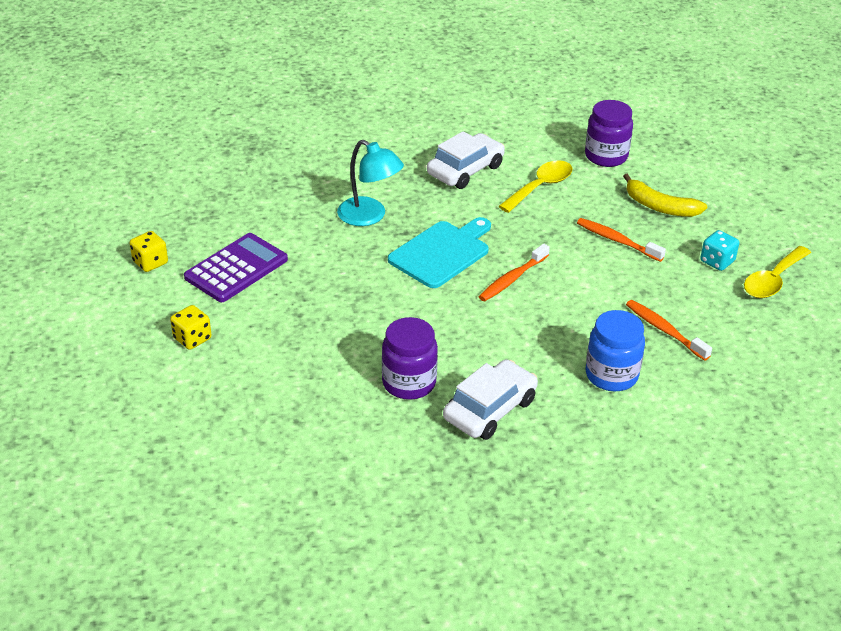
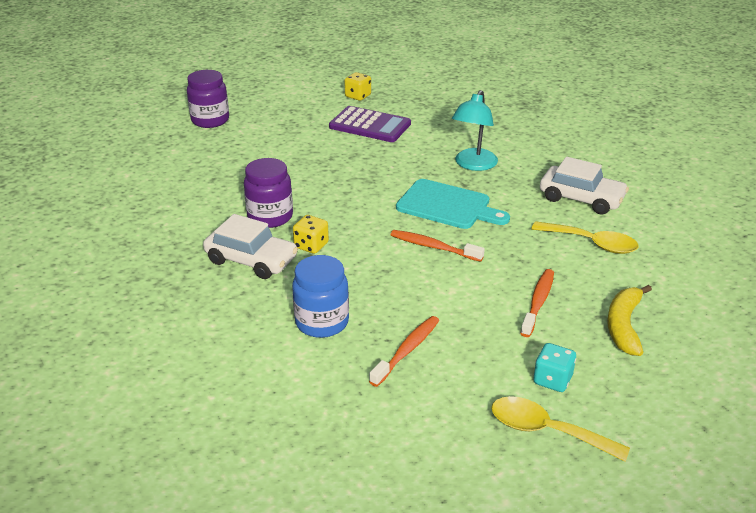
camera: 75 degrees right, 5 degrees down
yellow dice [170,305,211,350] -> yellow dice moved to [293,215,329,254]
purple jar [585,100,633,167] -> purple jar moved to [187,70,229,128]

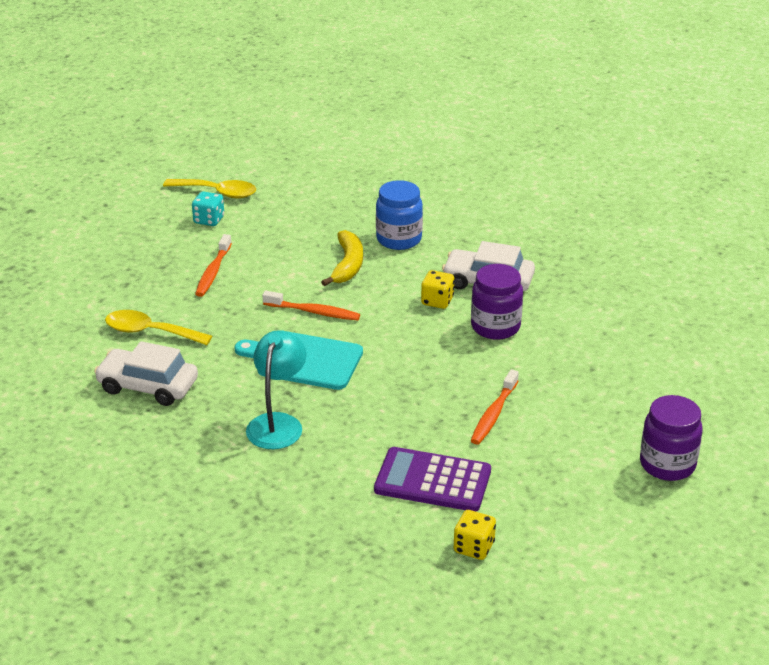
camera: 170 degrees right, 0 degrees up
orange toothbrush [369,316,439,387] -> orange toothbrush moved to [471,369,519,445]
yellow banana [607,285,652,356] -> yellow banana moved to [321,230,363,286]

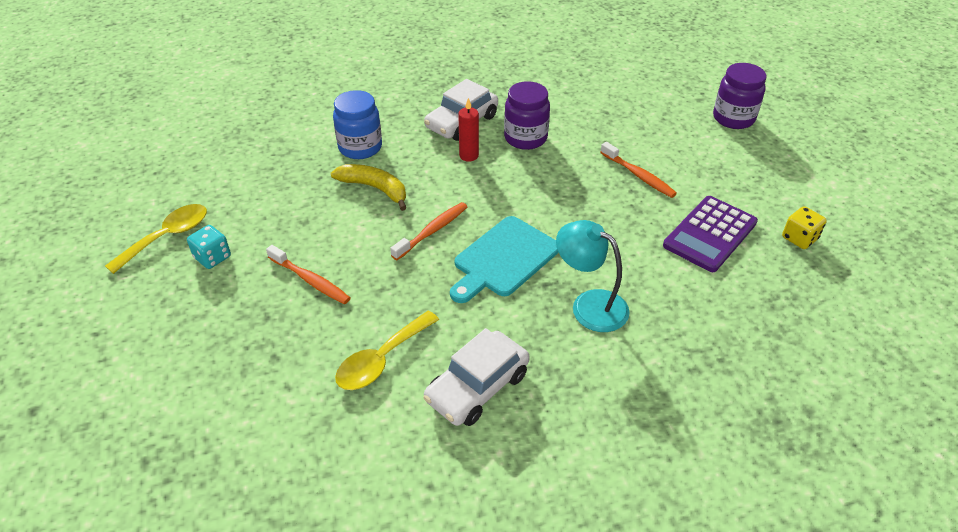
camera: 65 degrees left, 10 degrees up
yellow dice [421,270,455,309] -> red candle [458,98,479,162]

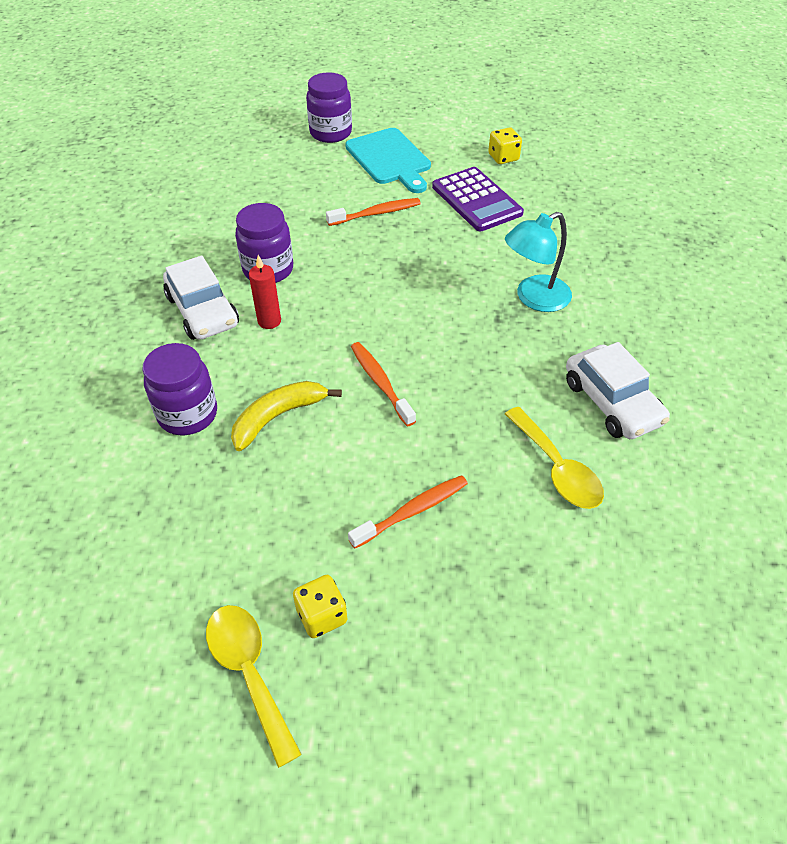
camera: 70 degrees left, 5 degrees up
turquoise dice [187,225,231,269] -> yellow dice [293,575,347,638]
blue jar [333,90,382,159] -> purple jar [142,343,217,435]
turquoise cutting board [450,216,559,303] -> turquoise cutting board moved to [345,128,431,193]

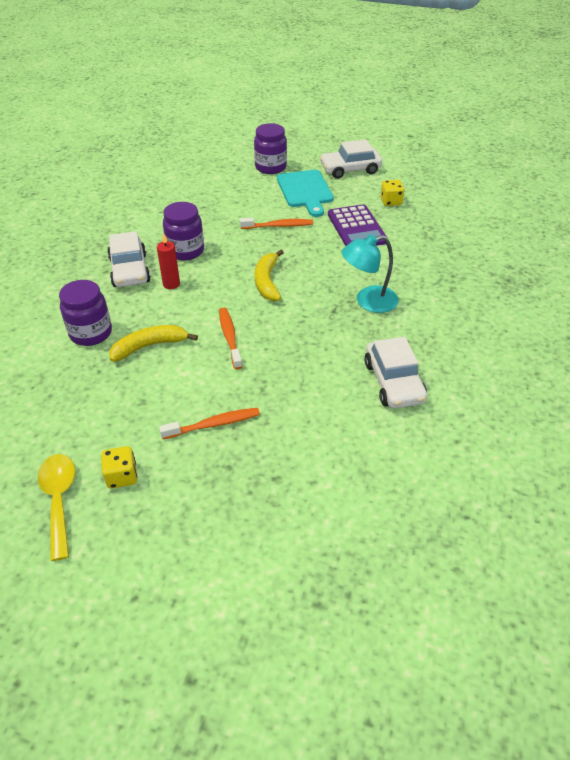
camera: 15 degrees right, 5 degrees down
yellow spoon [505,407,604,509] -> none
none -> yellow banana [255,250,284,301]
none -> white car [320,139,382,179]

